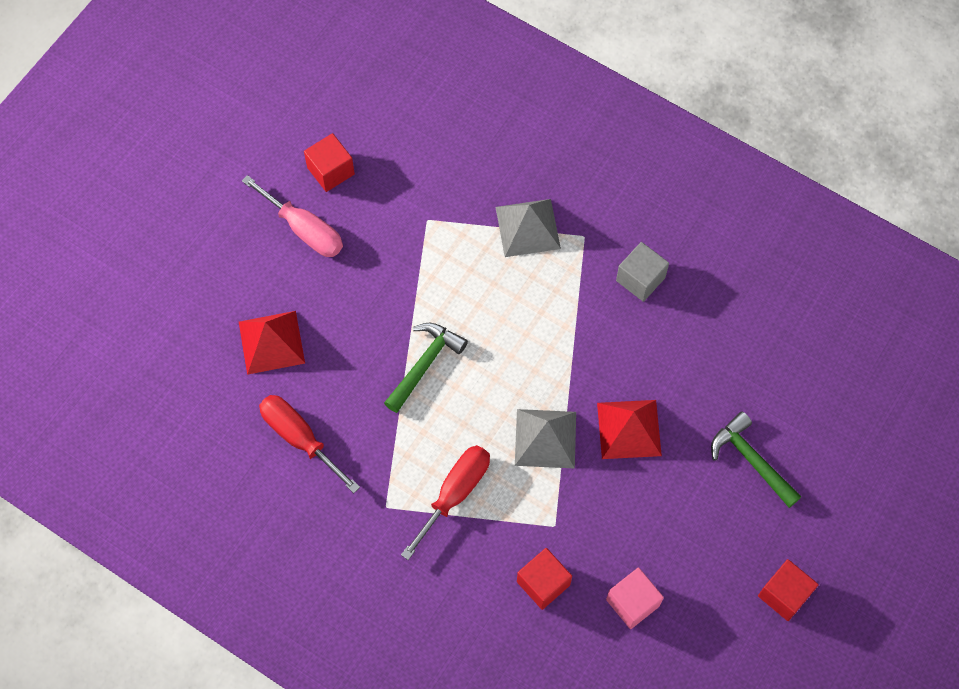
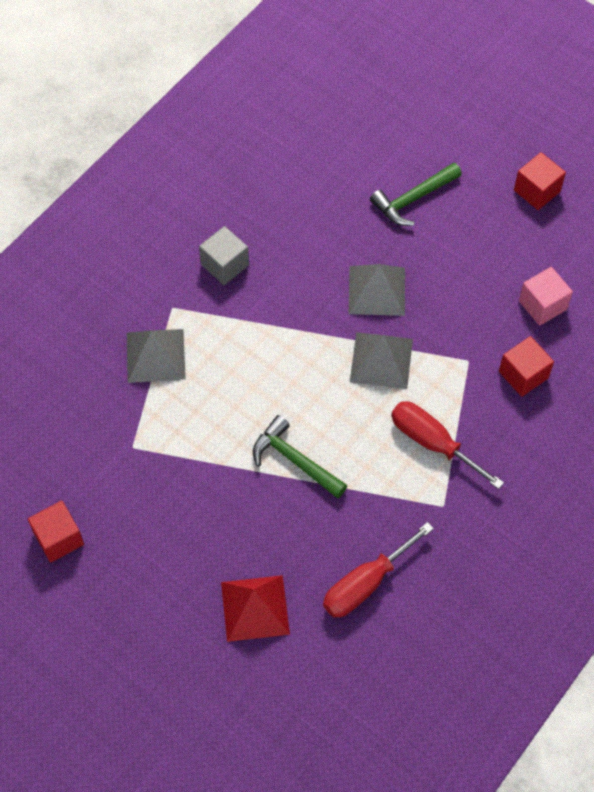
camera: 85 degrees left, 5 degrees down
pink screwdriver [242,175,343,257] -> none
red pyramid [597,400,662,459] -> grey pyramid [349,264,405,316]

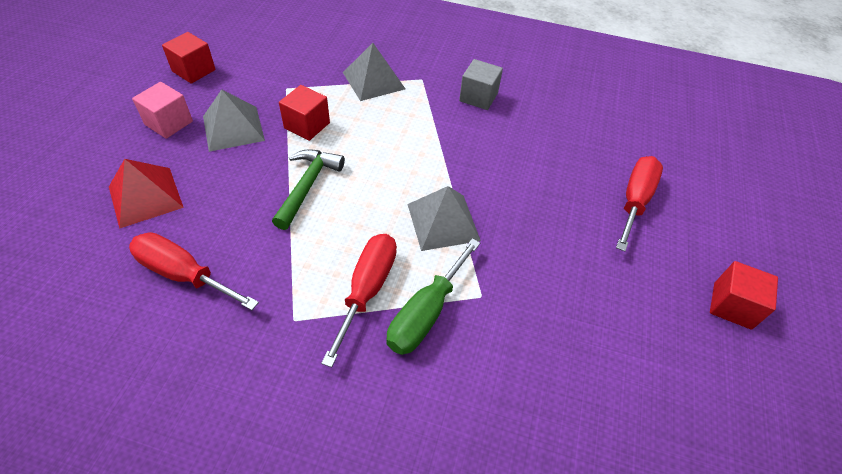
camera: 65 degrees right, 10 degrees down
grey pyramid [349,264,405,316] -> grey pyramid moved to [203,89,265,152]
green hammer [370,162,462,226] -> red screwdriver [616,156,663,252]
red cube [499,336,554,397] -> red cube moved to [279,85,330,141]
pink cube [519,267,573,326] -> pink cube moved to [132,82,193,139]
none -> green screwdriver [386,238,480,355]

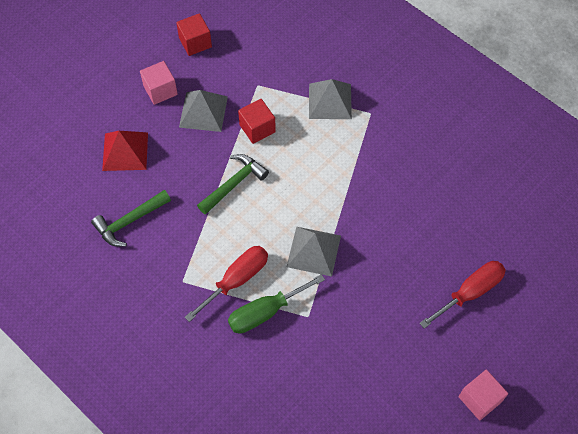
camera: 30 degrees right, 10 degrees up
red screwdriver [129,232,259,310] -> green hammer [91,190,171,247]
grey cube [459,59,503,110] -> none
red cube [710,261,778,330] -> pink cube [459,370,508,421]

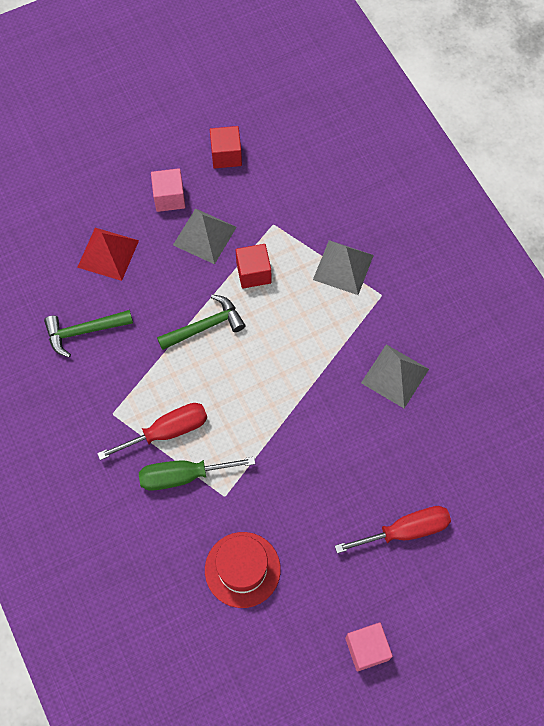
camera: 20 degrees right, 5 degrees up
grey pyramid [287,227,341,277] -> grey pyramid moved to [361,344,429,408]
none -> red hat [205,532,281,608]

